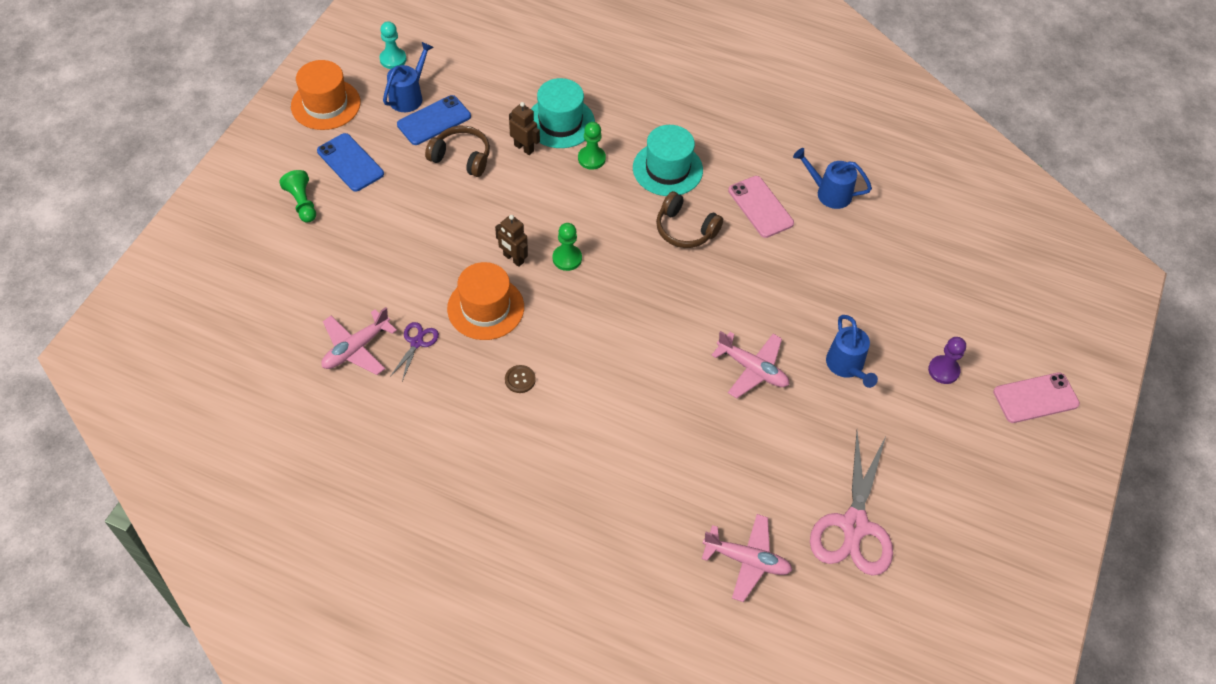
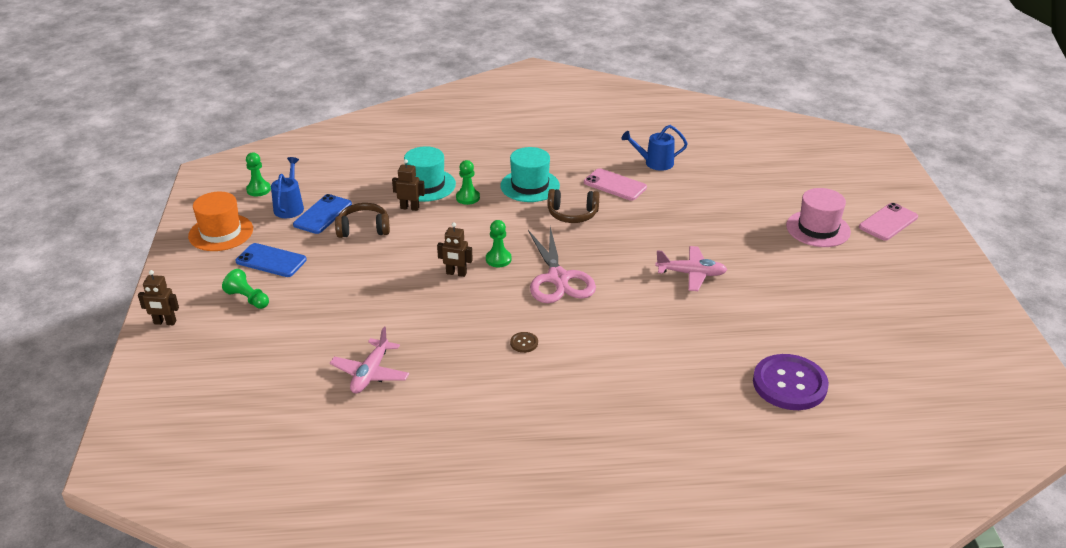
camera: 25 degrees left, 20 degrees down
turquoise pawn [379,21,407,69] -> green pawn [246,152,271,197]
purple scissors [390,322,439,381] -> none
orange hat [447,262,524,340] -> none
pink plane [702,514,792,602] -> purple button [753,354,829,410]
pink scissors [810,431,893,576] -> pink scissors moved to [528,227,596,303]
blue watering can [826,315,878,388] -> none
purple pawn [928,337,966,384] -> pink hat [786,188,851,247]
none -> brown robot [138,270,179,325]

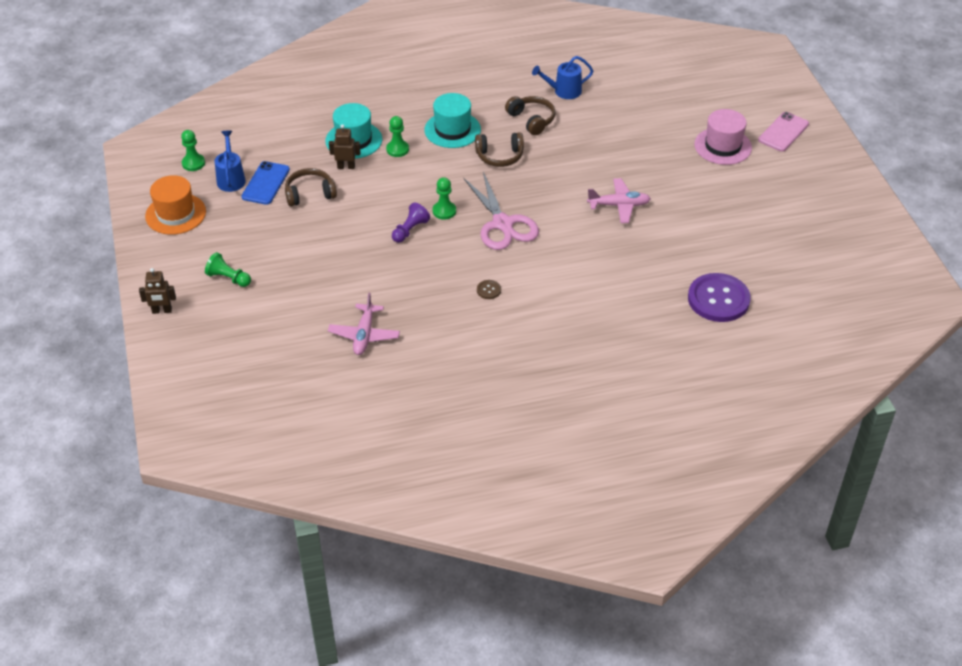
camera: 10 degrees left, 10 degrees up
blue phone [236,243,307,277] -> none
brown robot [437,223,473,277] -> purple pawn [392,202,430,243]
pink phone [584,168,647,201] -> brown headphones [505,96,555,135]

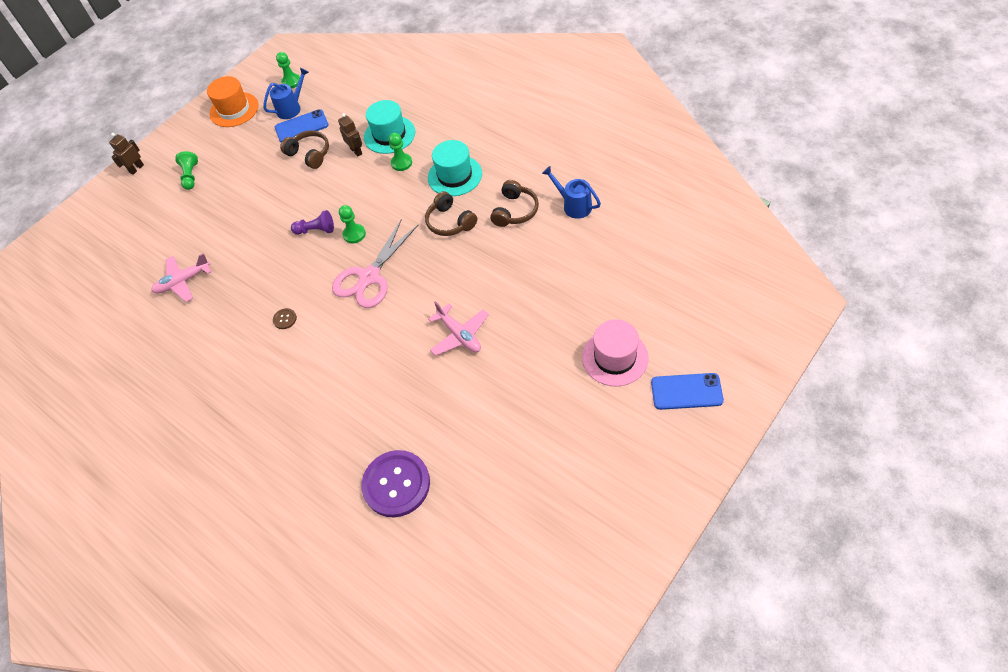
camera: 60 degrees right, 10 degrees up
brown robot [139,268,176,314] -> brown robot turned 75 degrees clockwise [109,133,144,175]
pink phone [758,112,809,152] -> blue phone [651,373,724,410]

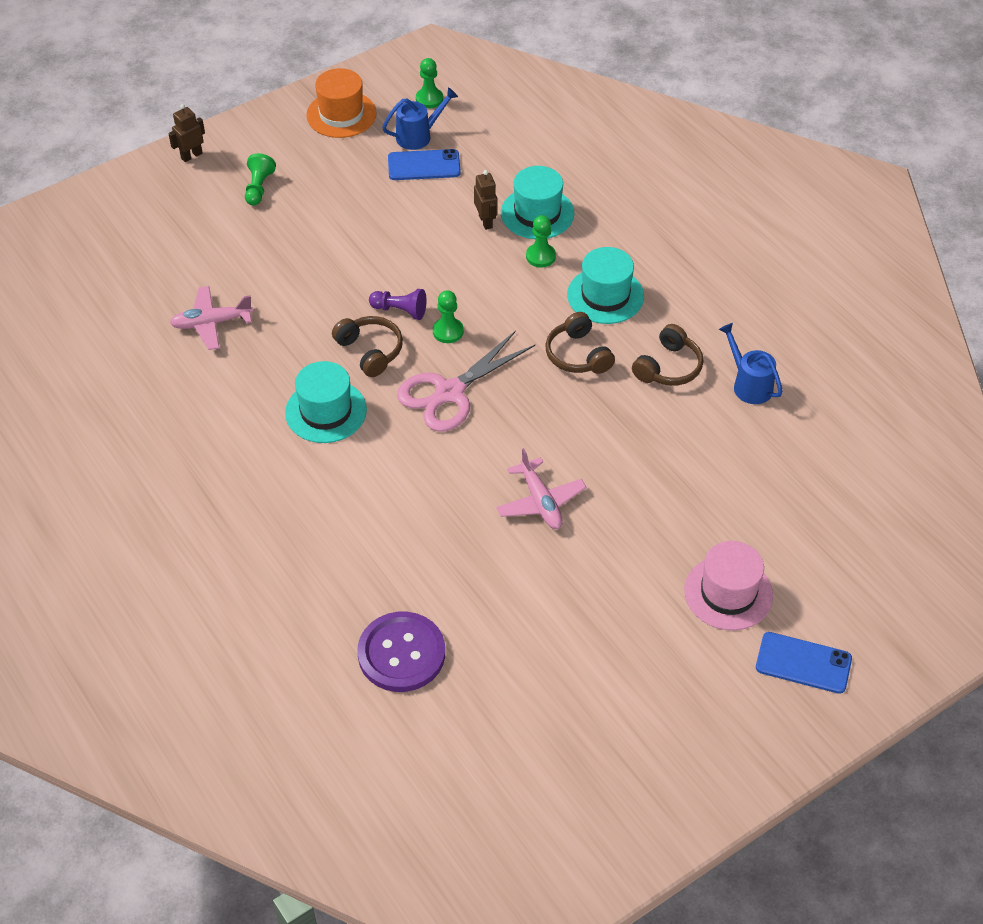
camera: 10 degrees right, 5 degrees down
brown button [273,308,297,329] -> turquoise hat [285,361,367,443]
brown headphones [280,130,329,169] -> brown headphones moved to [332,316,403,377]

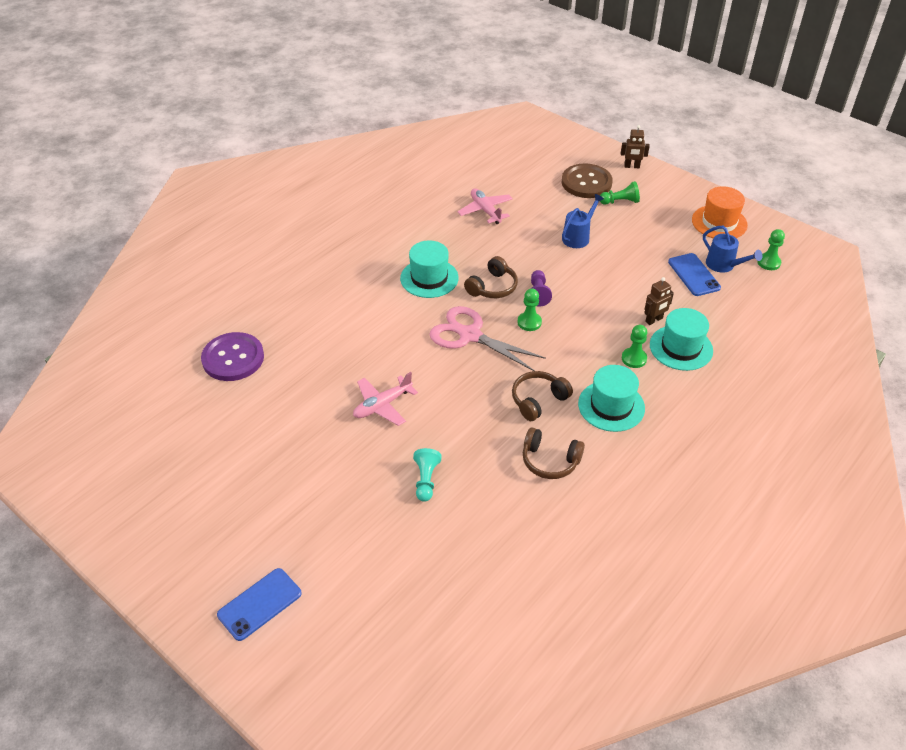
camera: 75 degrees right, 5 degrees down
brown robot [168,104,205,162] -> brown robot turned 150 degrees clockwise [621,125,650,168]
pink hat [684,541,773,630] -> none
blue watering can [719,323,783,404] -> blue watering can moved to [562,194,604,248]
blue phone [756,632,852,694] -> blue phone turned 45 degrees clockwise [217,568,302,641]
none -> turquoise pawn [413,448,441,502]
none -> brown button [561,163,613,198]

